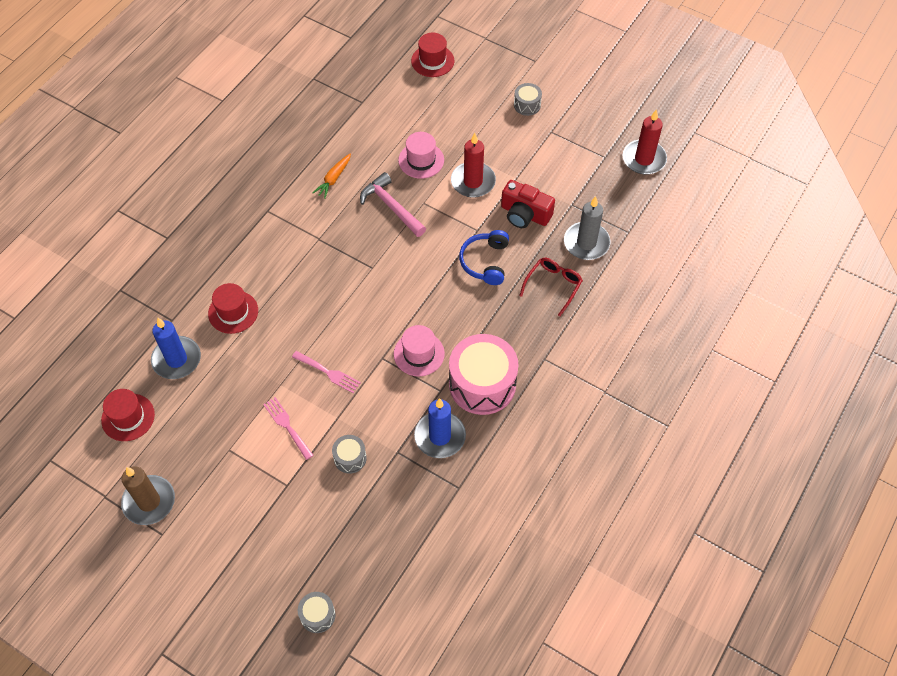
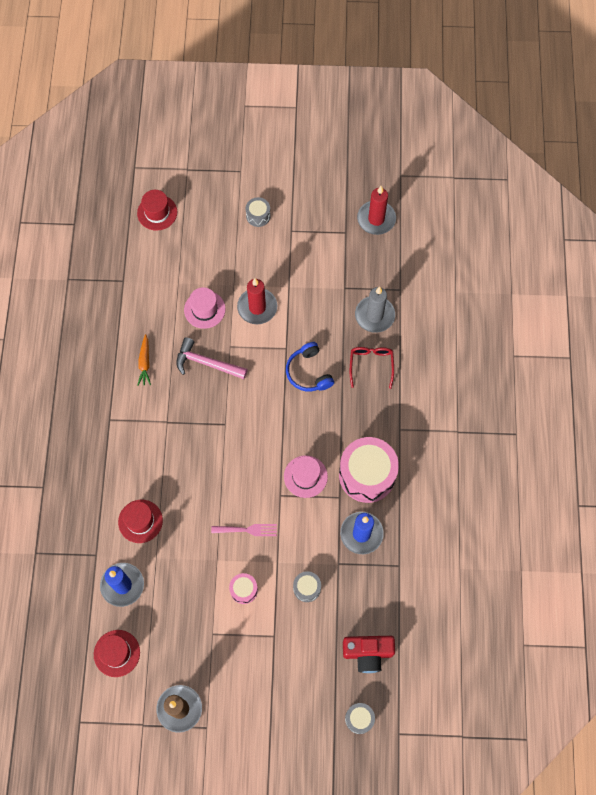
camera: 30 degrees left, 10 degrees up
pink fork [263,397,313,460] -> pink drum [229,573,258,604]
red camera [501,180,555,228] -> red camera moved to [343,636,395,673]

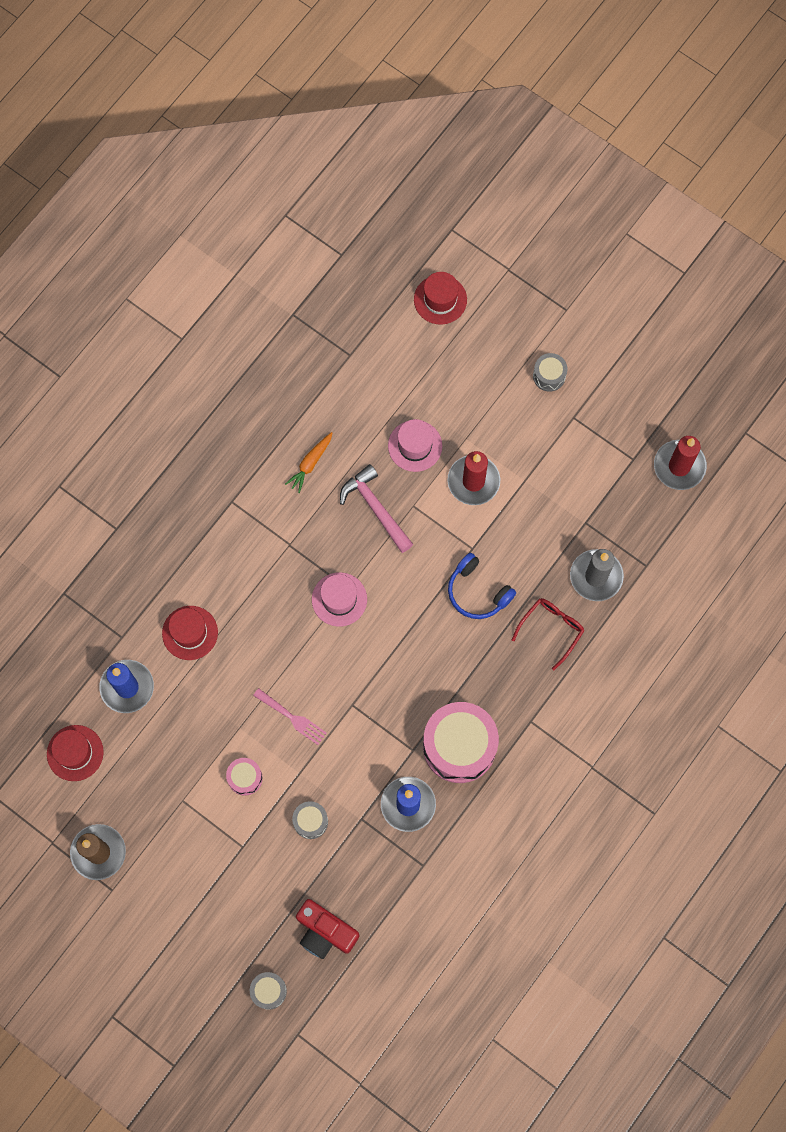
camera: 35 degrees right, 5 degrees up
pink hat [284,455,328,498] -> pink hat moved to [312,572,367,627]
blue headphones [286,342,334,391] -> blue headphones turned 60 degrees counterclockwise [448,553,516,619]

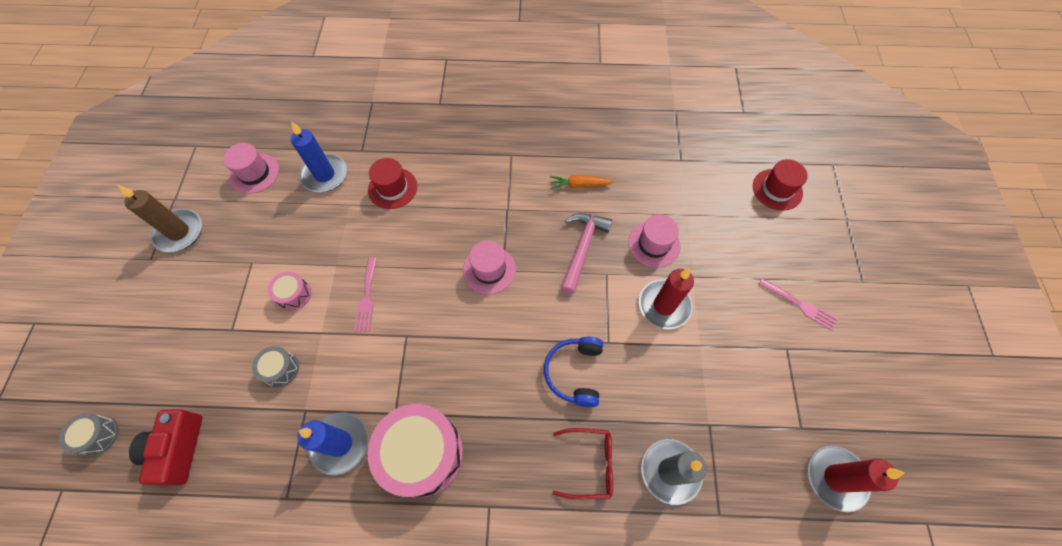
camera: 55 degrees right, 10 degrees down
red hat [47,725,104,781] -> pink hat [223,143,279,194]
grey drum [533,353,567,392] -> pink fork [758,278,838,331]

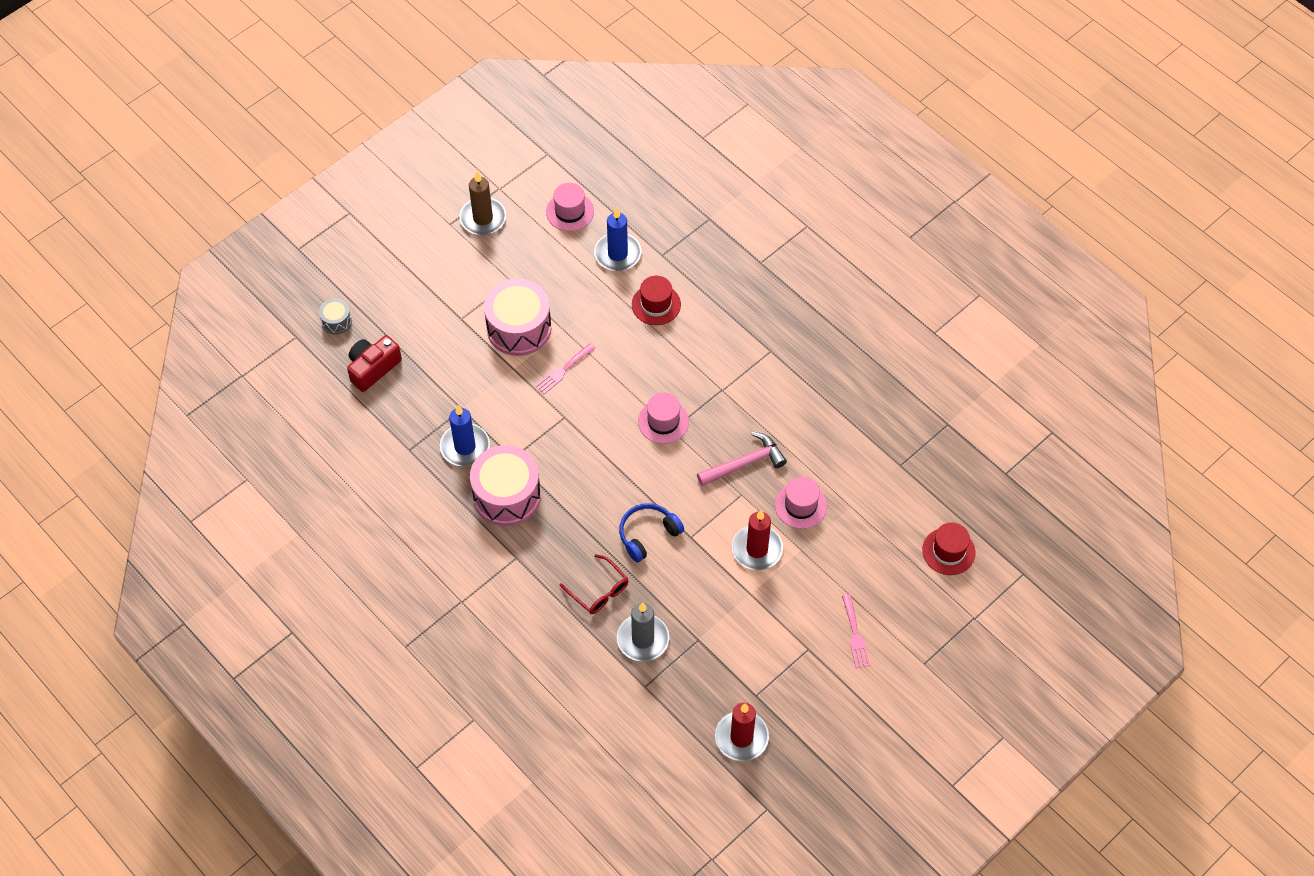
camera: 45 degrees right, 5 degrees down
grey drum [252,346,299,387] -> none
pink drum [268,271,311,311] -> pink drum [484,278,551,356], size x2.13
orange carrot [550,175,614,189] -> none

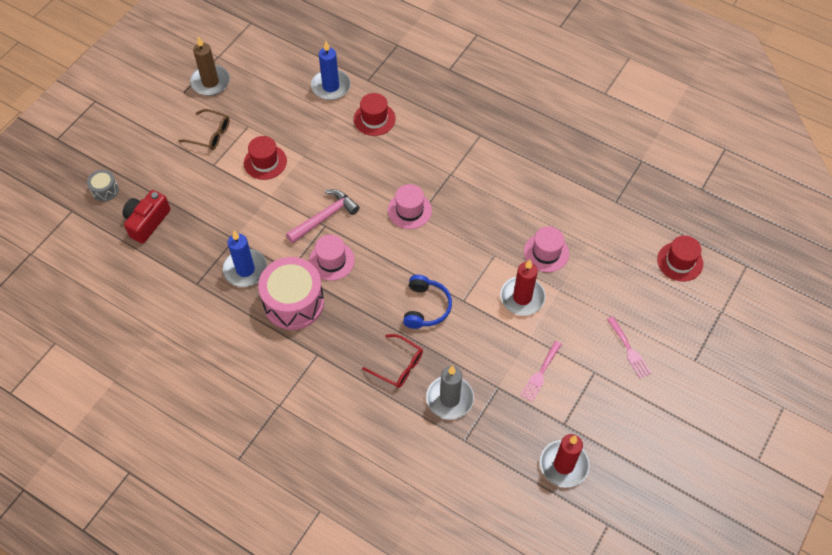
camera: 15 degrees left, 0 degrees up
pink drum [484,278,551,356] -> red hat [244,136,287,180]
pink fork [535,343,595,394] -> pink fork moved to [521,341,562,402]
pink hat [546,183,594,231] -> pink hat moved to [309,235,355,281]
blue headphones [619,503,684,562] -> blue headphones turned 150 degrees clockwise [403,275,452,329]
pink hammer [697,432,787,486] -> pink hammer moved to [286,189,360,243]
none -> brown glasses [179,109,230,150]

